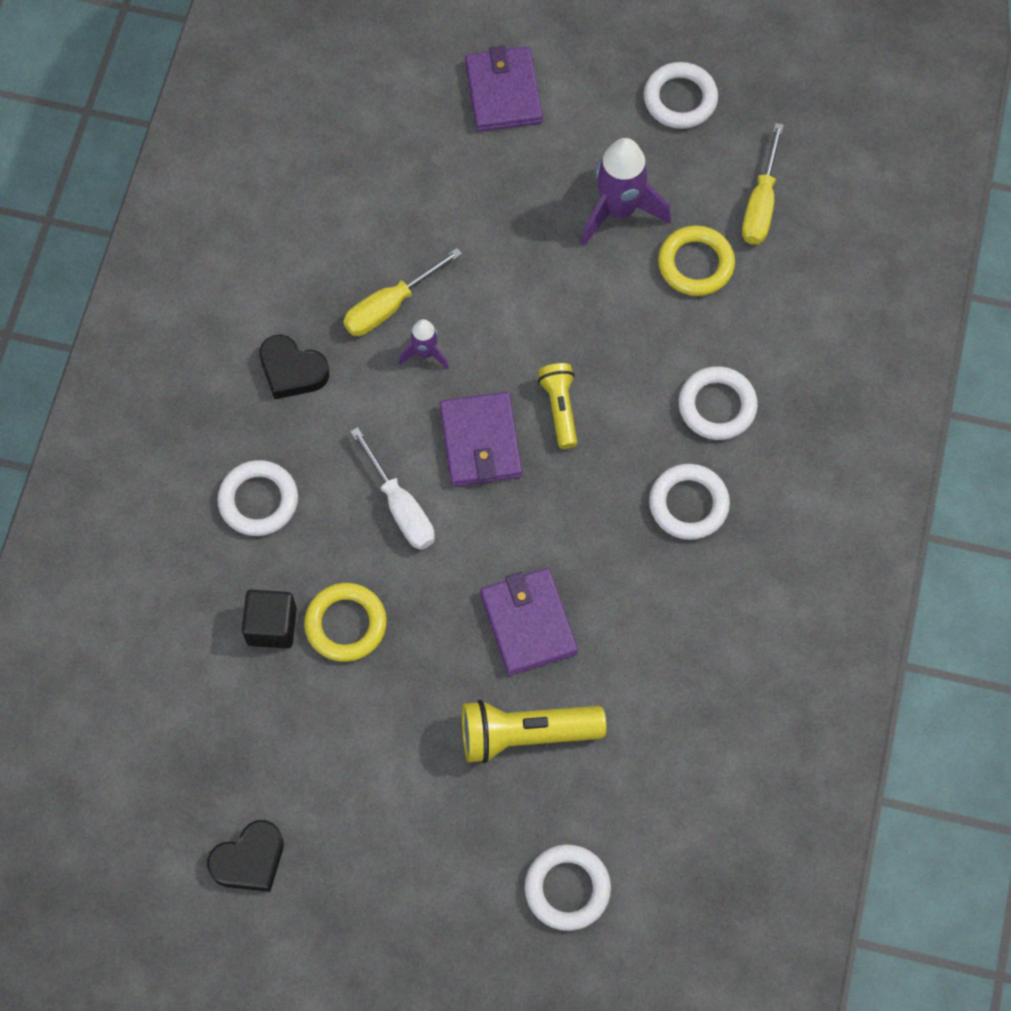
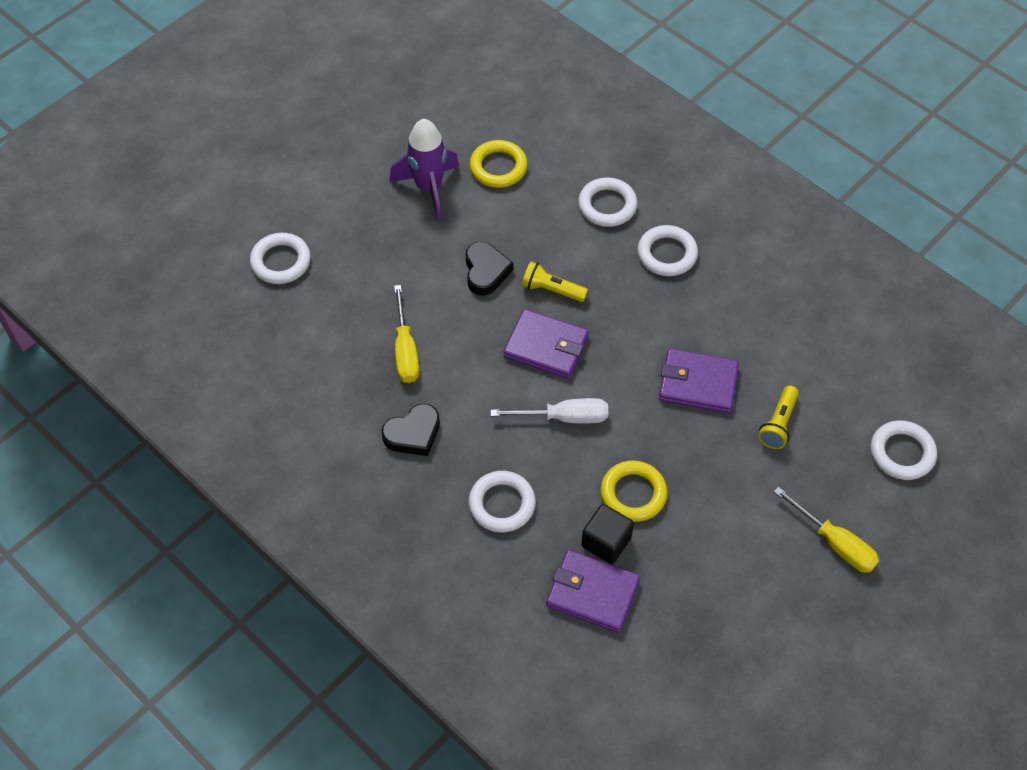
camera: 60 degrees left, 10 degrees down
black heart [207,820,284,892] -> black heart moved to [466,242,513,296]
purple rocket [399,319,449,369] -> none
yellow flashlight [462,700,606,764] -> yellow flashlight [758,386,799,449], size x0.62
purple wallet [465,46,543,132] -> purple wallet moved to [546,550,640,633]
white ring [644,62,718,129] -> white ring moved to [250,233,311,284]
yellow screwdriver [742,123,784,245] -> yellow screwdriver moved to [774,487,879,573]

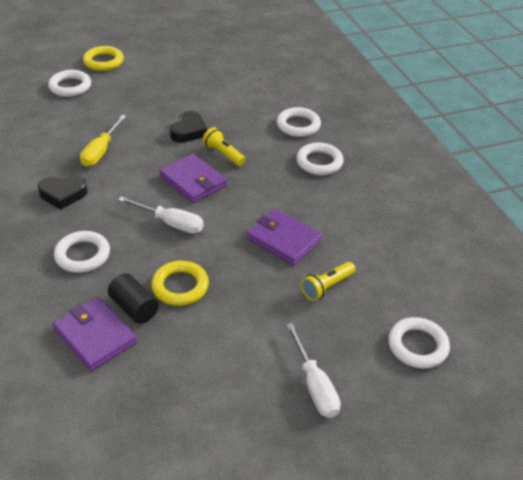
camera: 25 degrees right, 15 degrees down
purple rocket [389,119,459,220] -> none
yellow ring [469,140,528,188] -> yellow ring moved to [83,46,124,71]
black cube [581,504,634,564] -> black cylinder [108,273,159,324]
yellow screwdriver [774,487,879,573] -> white screwdriver [286,323,341,418]

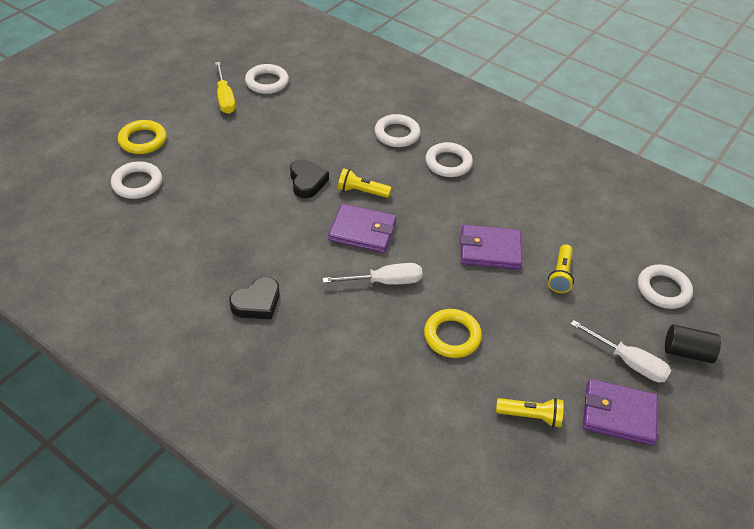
camera: 35 degrees left, 5 degrees up
purple wallet [53,297,137,371] -> purple wallet moved to [583,379,658,446]
white ring [54,231,110,273] -> white ring moved to [245,64,289,94]
yellow screwdriver [80,115,126,167] -> yellow screwdriver moved to [215,62,236,114]
black cylinder [108,273,159,324] -> black cylinder moved to [665,324,721,363]
none -> yellow flashlight [496,398,564,427]

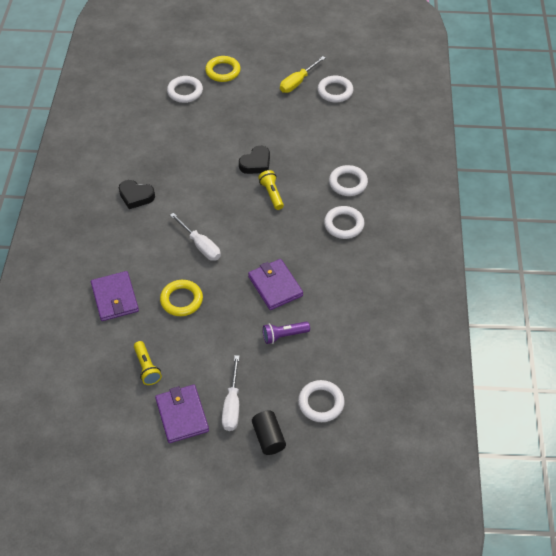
camera: 60 degrees right, 5 degrees up
purple wallet [328,204,397,253] -> purple wallet moved to [91,271,139,321]
yellow flashlight [548,244,574,293] -> purple flashlight [263,322,310,344]

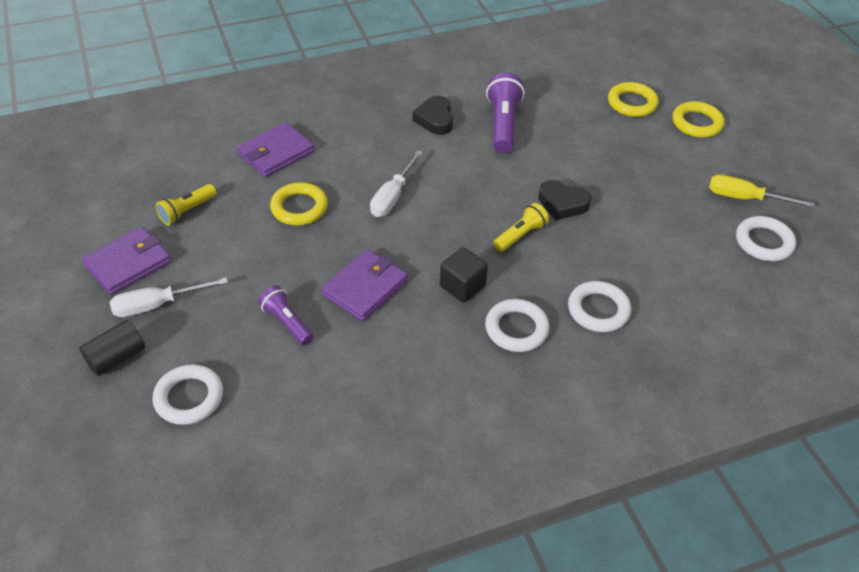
camera: 65 degrees right, 5 degrees down
white ring [167,76,203,103] -> yellow ring [608,82,658,117]
none -> black cube [440,247,488,303]
none -> purple flashlight [486,73,525,153]

